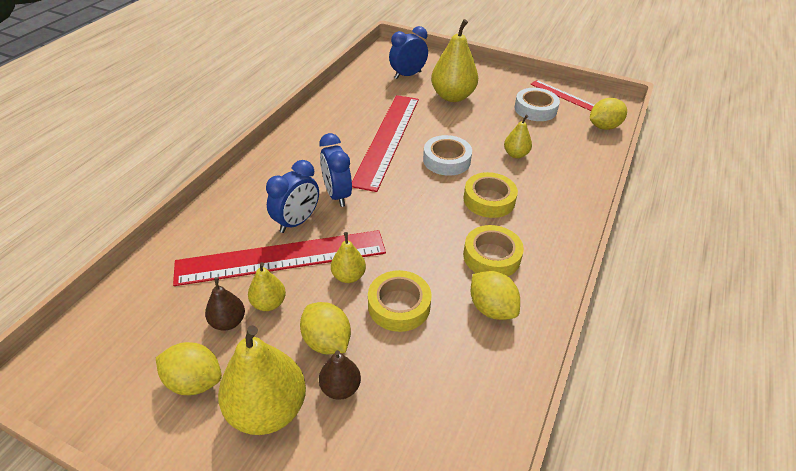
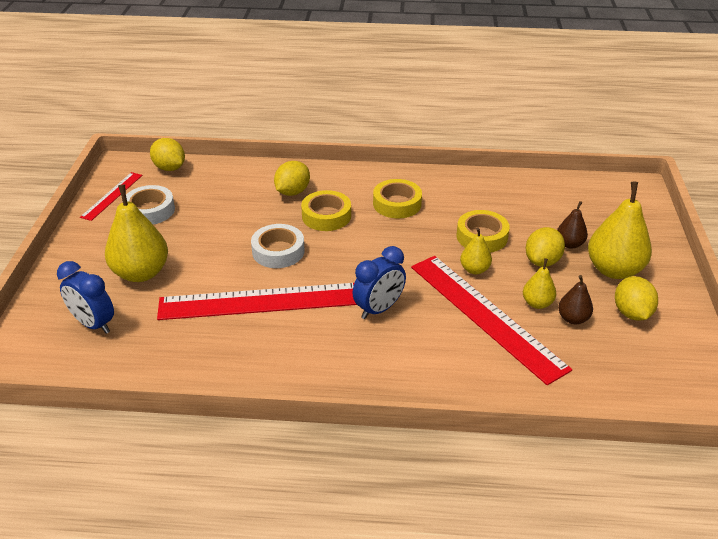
camera: 110 degrees left, 5 degrees down
blue clock [266,160,319,233] -> none
yellow lemon [471,271,520,320] -> yellow lemon moved to [274,161,310,196]
yellow pear [504,115,532,158] -> none

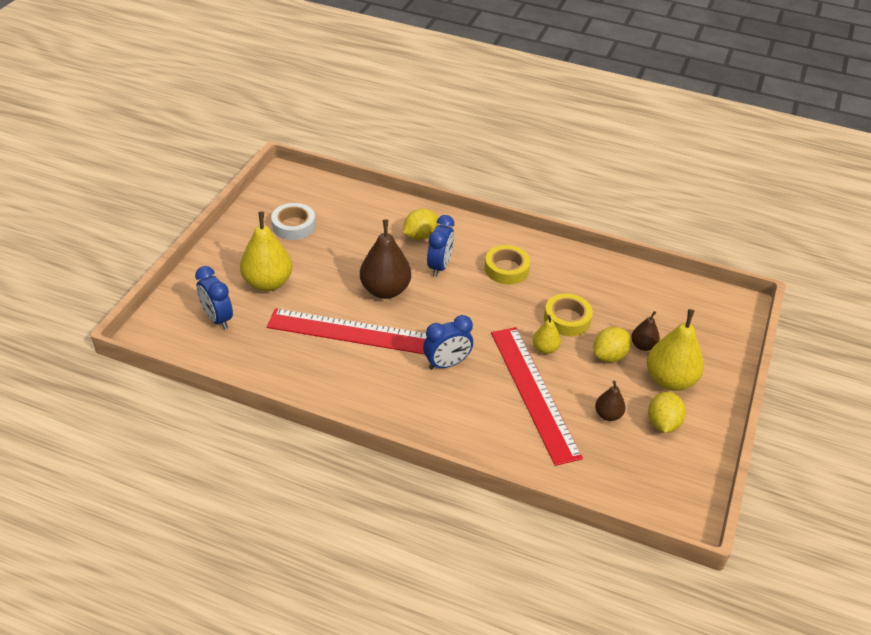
camera: 15 degrees right, 5 degrees up
red ruler [80,172,142,221] -> none
yellow lemon [150,138,185,171] -> none
white tape [251,224,305,268] -> brown pear [360,219,411,299]
yellow tape [301,190,351,231] -> blue clock [427,215,454,277]
yellow pear [523,258,556,309] -> none

